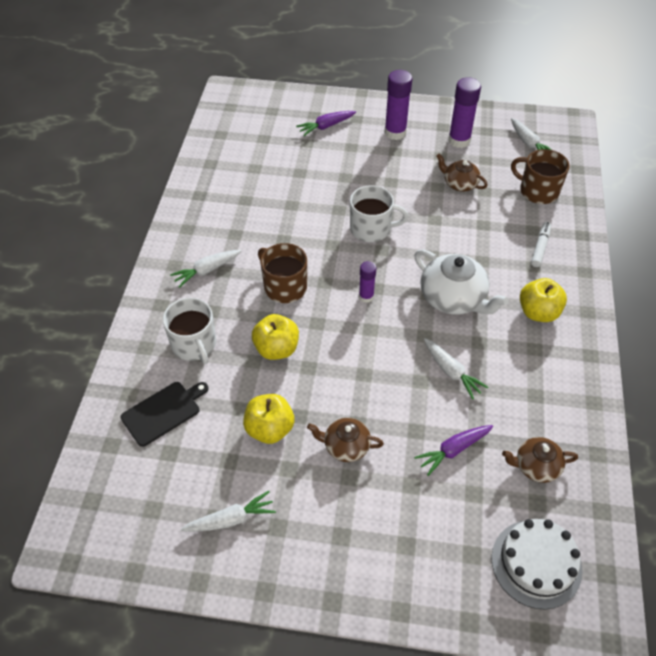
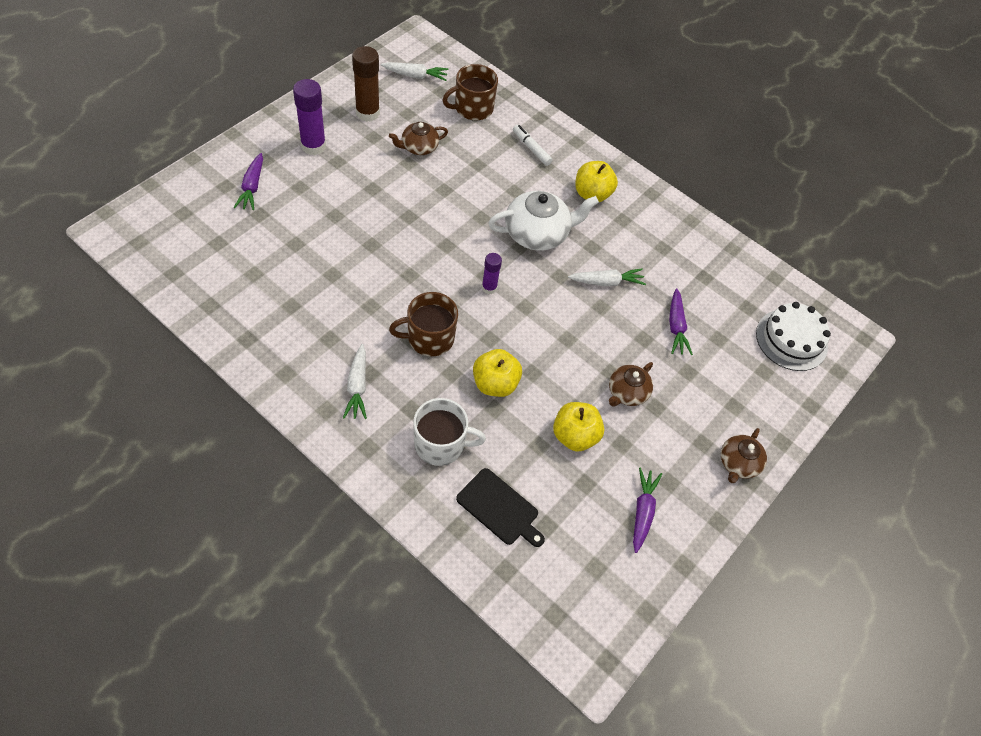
camera: 65 degrees left, 5 degrees up
black cutting board [120,382,209,447] -> black cutting board turned 135 degrees clockwise [456,468,545,547]
white carrot [181,491,276,532] -> purple carrot [633,468,662,553]
white mug [350,185,408,242] -> none
purple glue stick [448,77,481,148] -> brown glue stick [352,46,380,122]
brown teapot [502,437,578,483] -> brown teapot moved to [721,428,767,483]

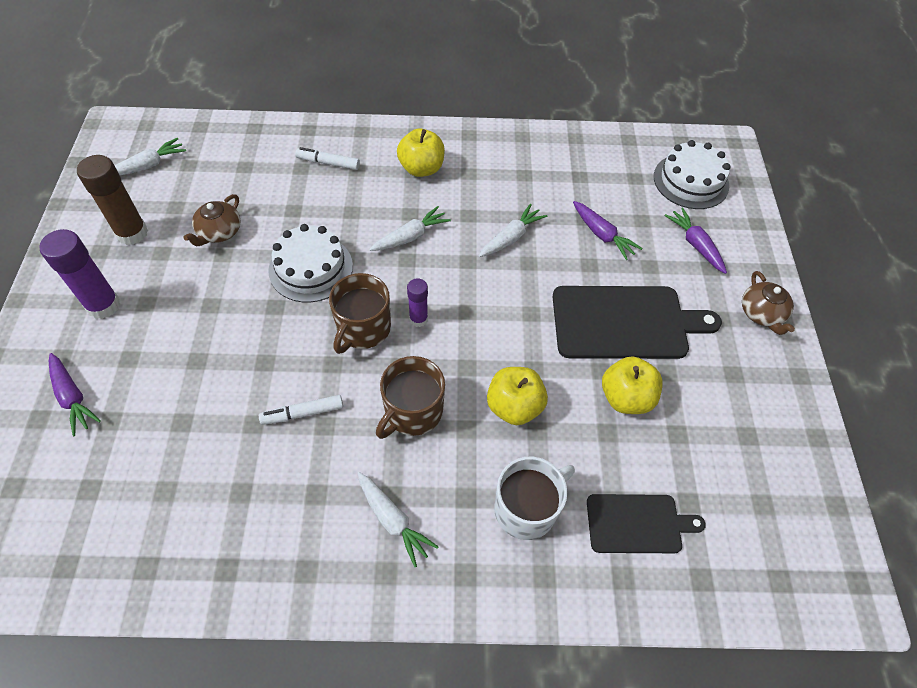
camera: 35 degrees left, 0 degrees up
brown mug [443,64,498,121] -> brown mug moved to [329,273,391,354]
white teapot [488,191,599,251] -> white carrot [369,206,451,251]
brown teapot [609,362,653,406] -> black cutting board [553,286,722,359]
purple carrot [633,468,662,553] -> purple carrot moved to [665,208,727,274]
none -> white marker [259,395,343,425]
none -> white cake [268,224,353,302]

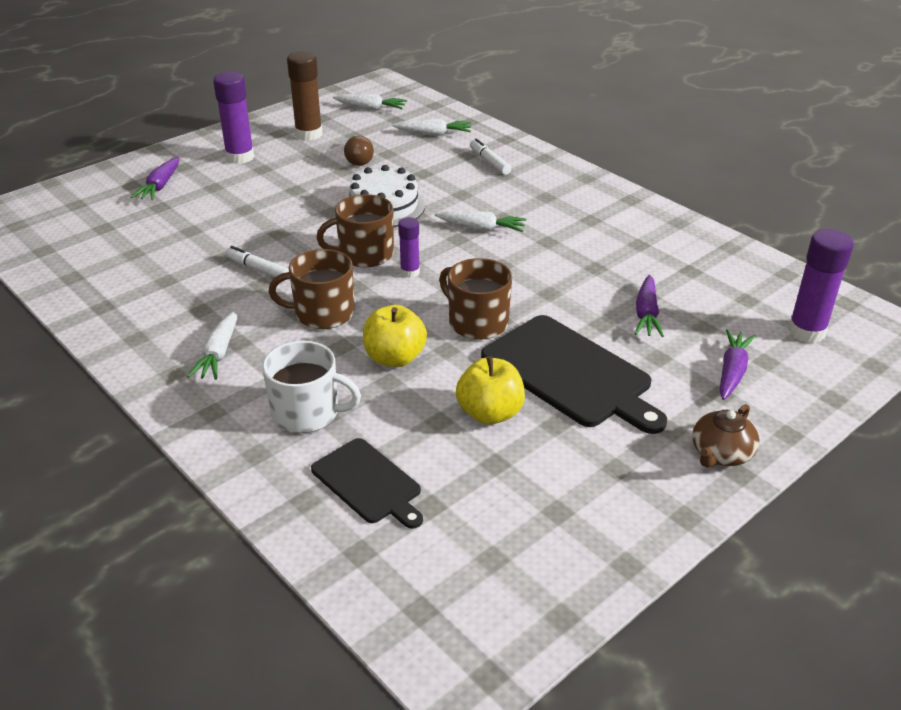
camera: 50 degrees right, 20 degrees down
brown teapot [184,194,241,246] -> brown light bulb [344,135,374,166]
yellow apple [397,129,445,177] -> none
white carrot [479,204,547,257] -> white carrot moved to [392,118,471,136]
white cake [654,140,731,209] -> purple glue stick [788,229,854,343]
none -> brown mug [439,258,512,340]

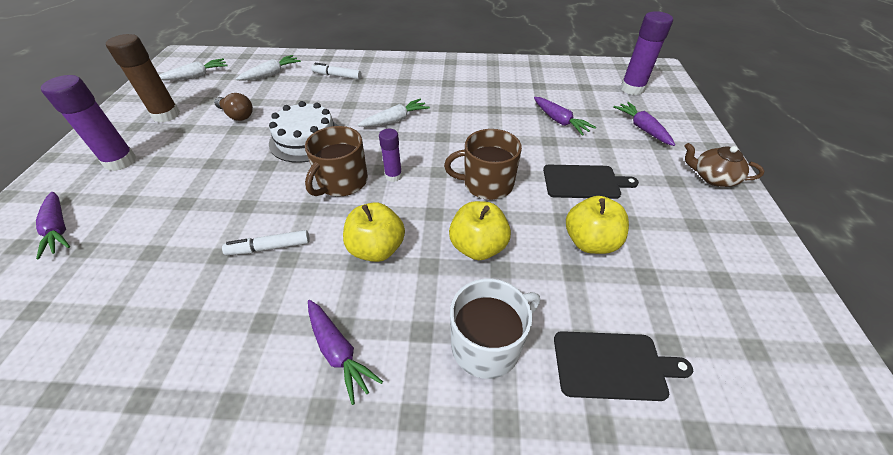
camera: 45 degrees left, 10 degrees up
white carrot [187,311,237,380] -> purple carrot [308,300,383,405]
brown mug [269,249,354,329] -> yellow apple [343,202,405,262]
black cutting board [481,315,667,434] -> black cutting board [543,165,639,199], size x0.59
brown teapot [692,404,760,468] -> brown teapot turned 120 degrees clockwise [684,143,764,187]

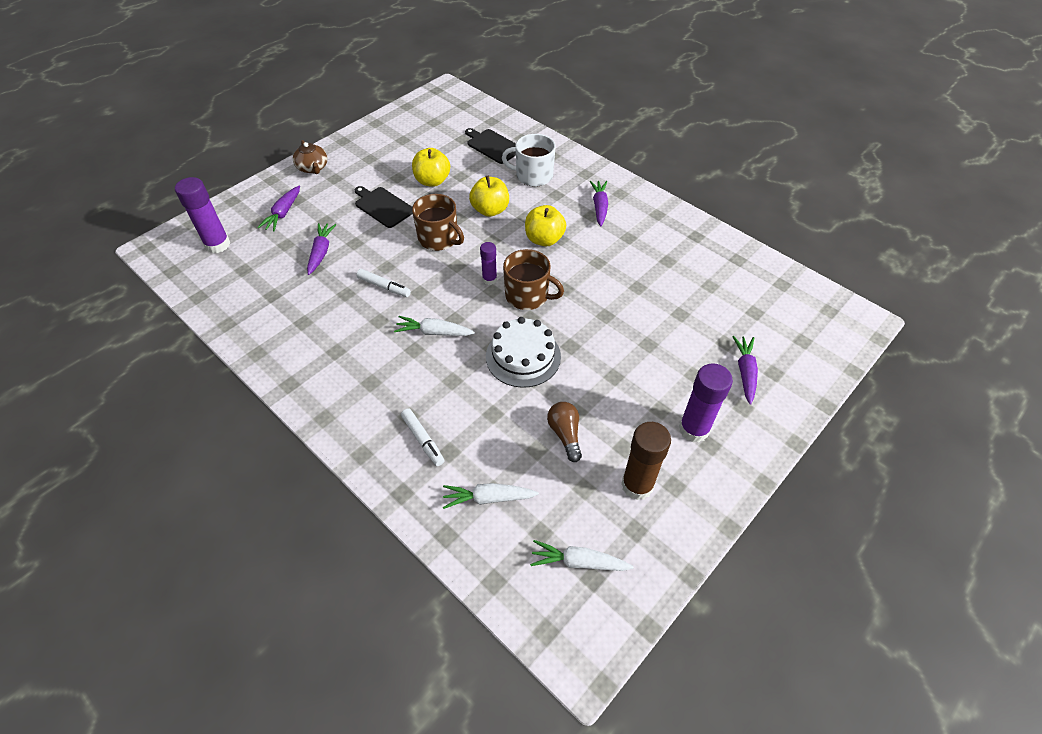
camera: 140 degrees left, 5 degrees up
white marker [222,230,310,255] -> white marker moved to [356,269,411,297]
brown mug [305,126,368,197] -> brown mug turned 45 degrees clockwise [503,249,564,310]

